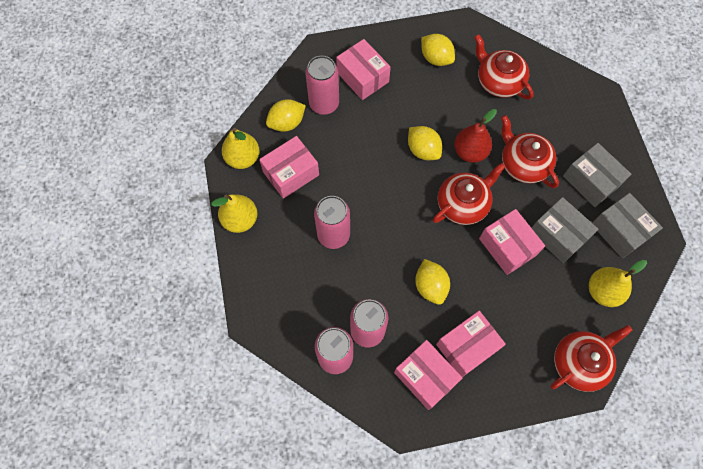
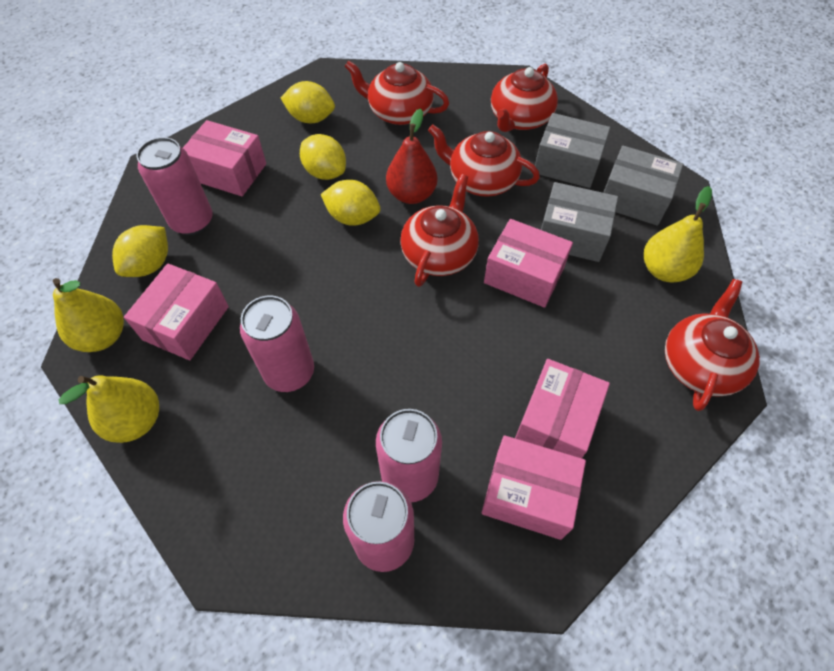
camera: 30 degrees left, 10 degrees down
yellow lemon [415,259,450,305] -> yellow lemon moved to [300,134,346,180]
none -> red teapot [491,64,558,132]

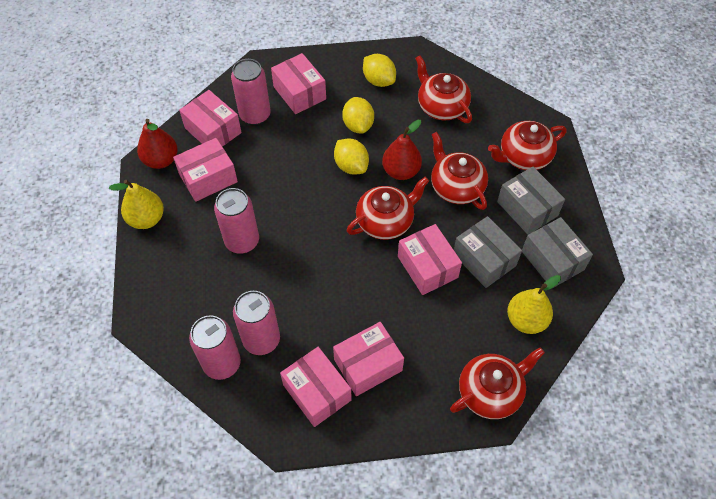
camera: 35 degrees right, 0 degrees up
yellow pear [53,278,124,352] -> red pear [137,119,178,169]
yellow lemon [112,225,168,277] -> pink box [179,90,242,147]

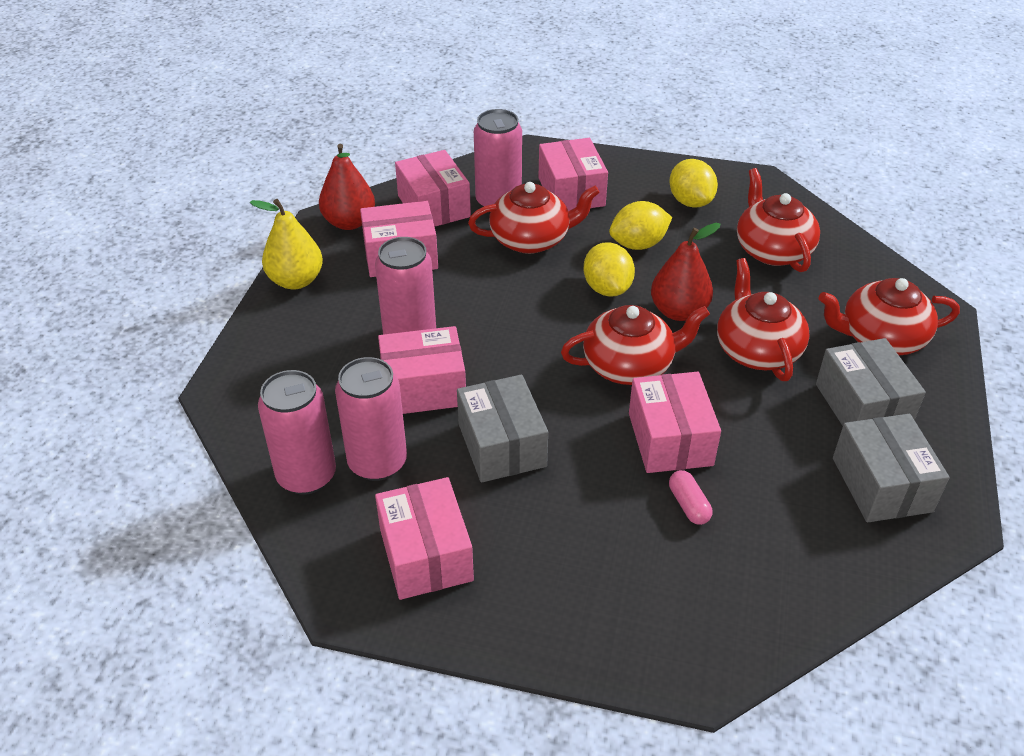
camera: 20 degrees right, 15 degrees down
pink box [333,322,404,396] -> pink box moved to [378,326,466,414]
yellow lemon [342,97,374,134] -> yellow lemon turned 60 degrees clockwise [609,201,672,250]
red teapot [450,347,545,419] -> red teapot moved to [468,182,600,254]
grey box [454,216,522,288] -> grey box moved to [457,375,548,483]
yellow pear [507,275,561,334] -> none
none -> pink capsule [669,470,712,525]

